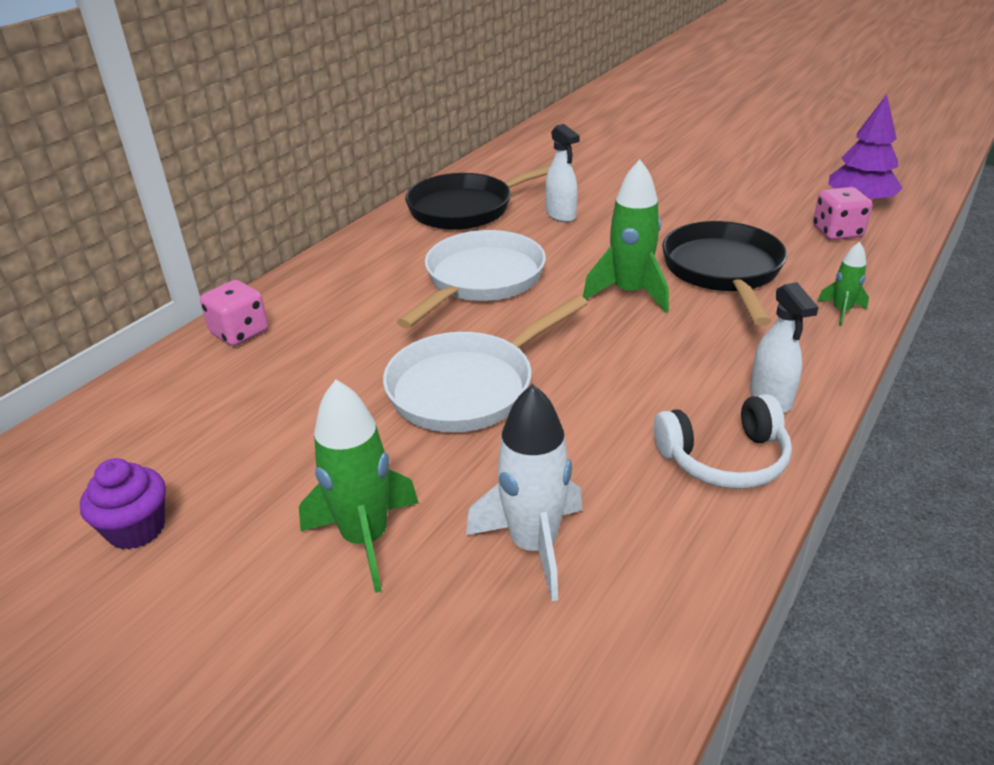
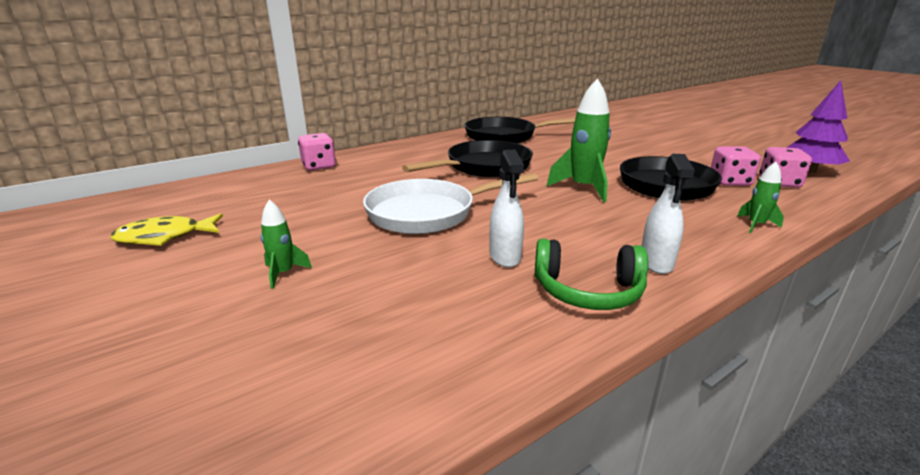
camera: 20 degrees right, 10 degrees down
purple cupcake [80,458,166,550] -> yellow fish [110,213,223,246]
green rocket [299,380,419,593] -> green rocket [261,199,312,289], size x0.53
white pan [397,230,546,328] -> black pan [402,140,533,177]
white rocket [466,384,583,602] -> none
white spray bottle [545,124,580,222] -> white spray bottle moved to [490,150,524,267]
white headphones [654,394,792,489] -> green headphones [535,239,648,310]
none -> pink dice [711,146,761,186]

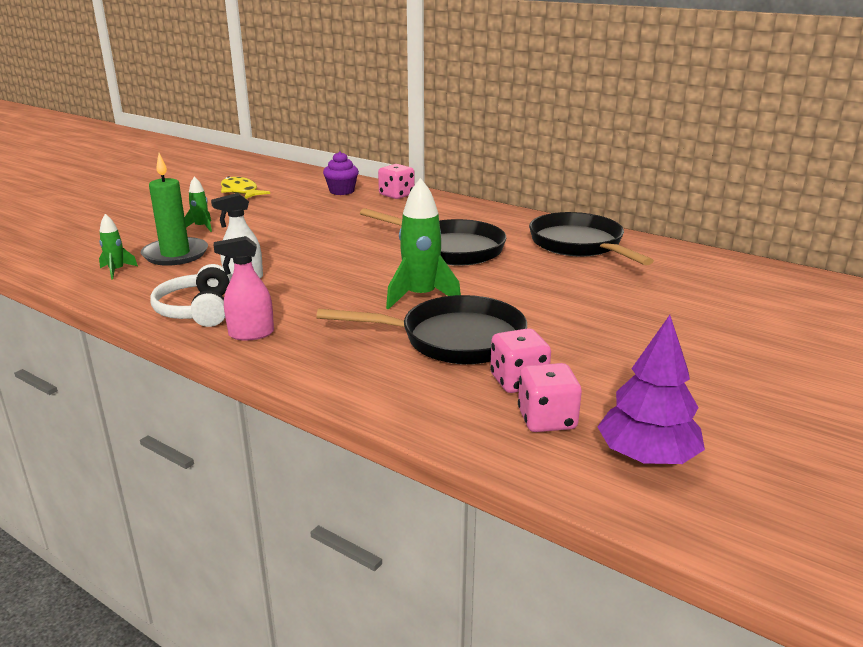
camera: 70 degrees right, 0 degrees up
white pan [363,173,538,234] -> none
green headphones [535,239,648,310] -> white headphones [151,264,230,327]
white spray bottle [642,154,695,274] -> pink spray bottle [214,236,274,341]
green rocket [737,162,784,233] -> green rocket moved to [99,214,138,280]
none -> green candle [141,153,208,266]
none -> purple cupcake [323,151,359,195]

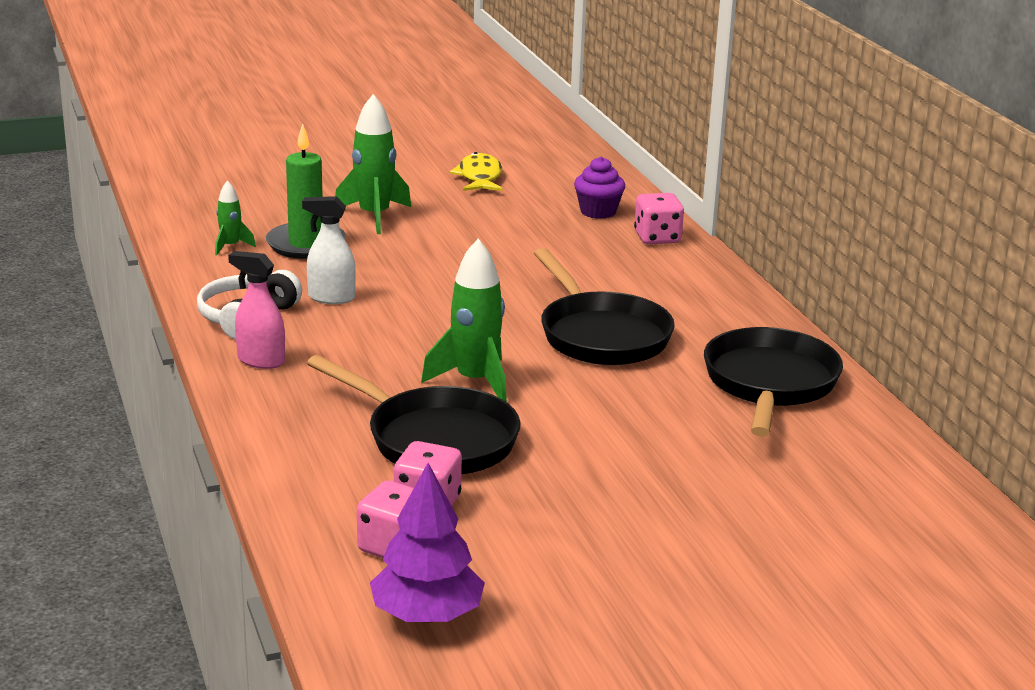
camera: 35 degrees right, 0 degrees up
green rocket [185,176,212,232] -> green rocket [335,94,411,234], size x1.89

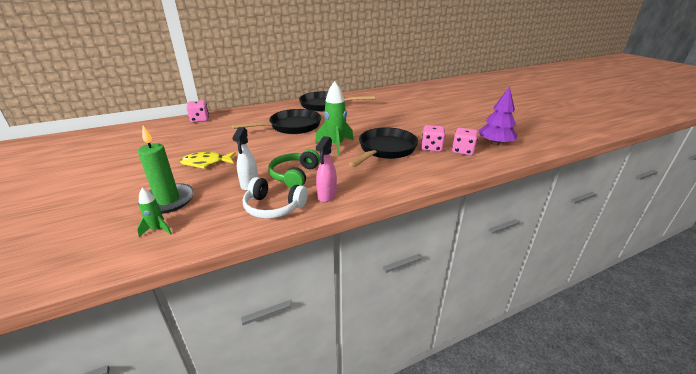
camera: 95 degrees left, 5 degrees up
green rocket [335,94,411,234] -> none
yellow fish [450,152,503,191] -> yellow fish moved to [180,152,236,169]
purple cupcake [574,157,625,219] -> none
none -> green headphones [268,149,320,188]

